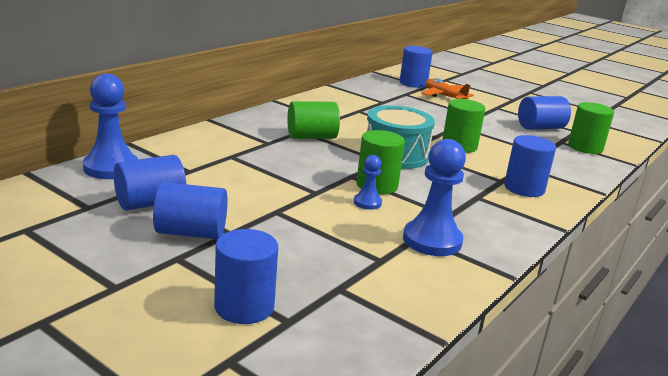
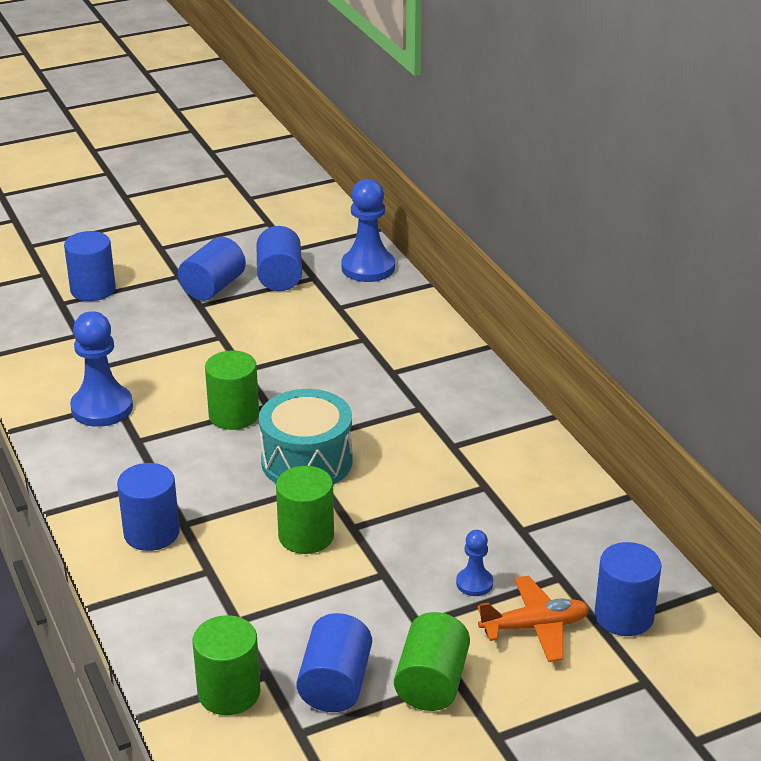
camera: 120 degrees right, 10 degrees up
green cylinder [288,101,340,139] -> green cylinder moved to [394,612,470,711]
blue pawn [354,155,382,210] -> blue pawn moved to [456,530,493,596]

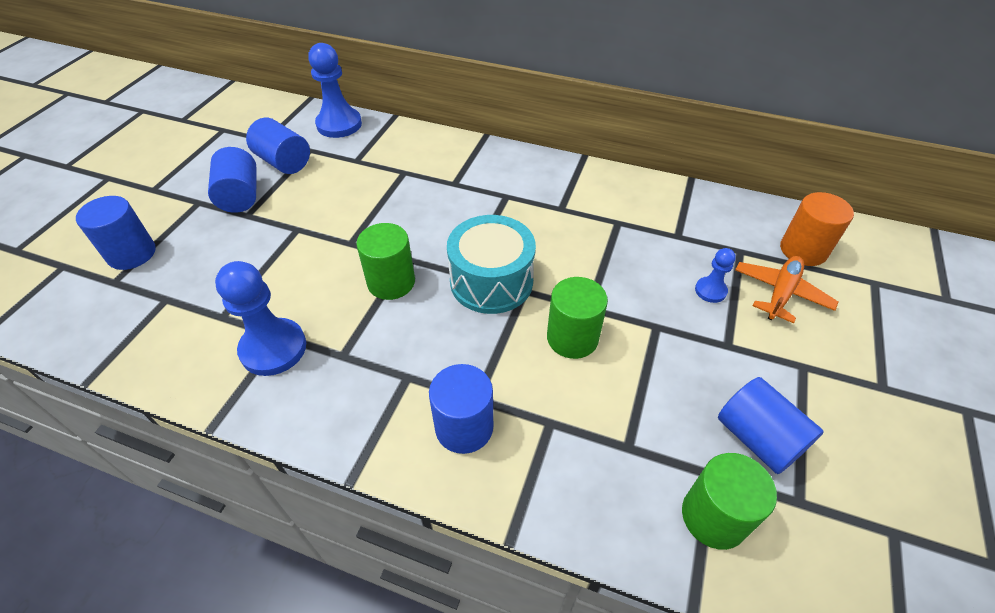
camera: 45 degrees left, 15 degrees up
green cylinder [394,612,470,711] -> none
blue cylinder [595,542,662,636] -> orange cylinder [780,192,854,266]

